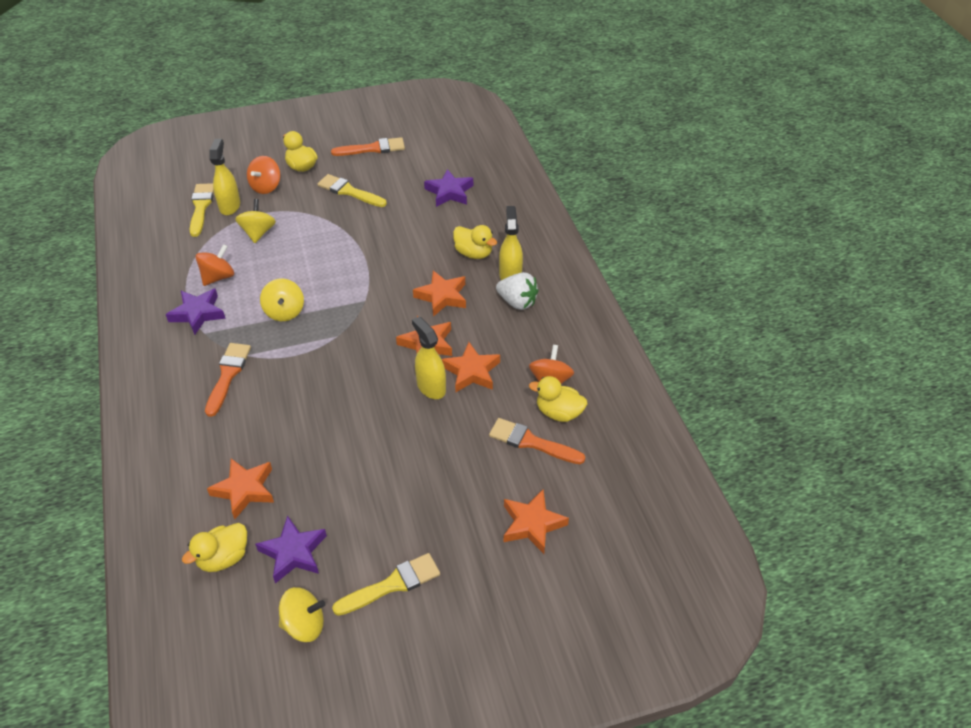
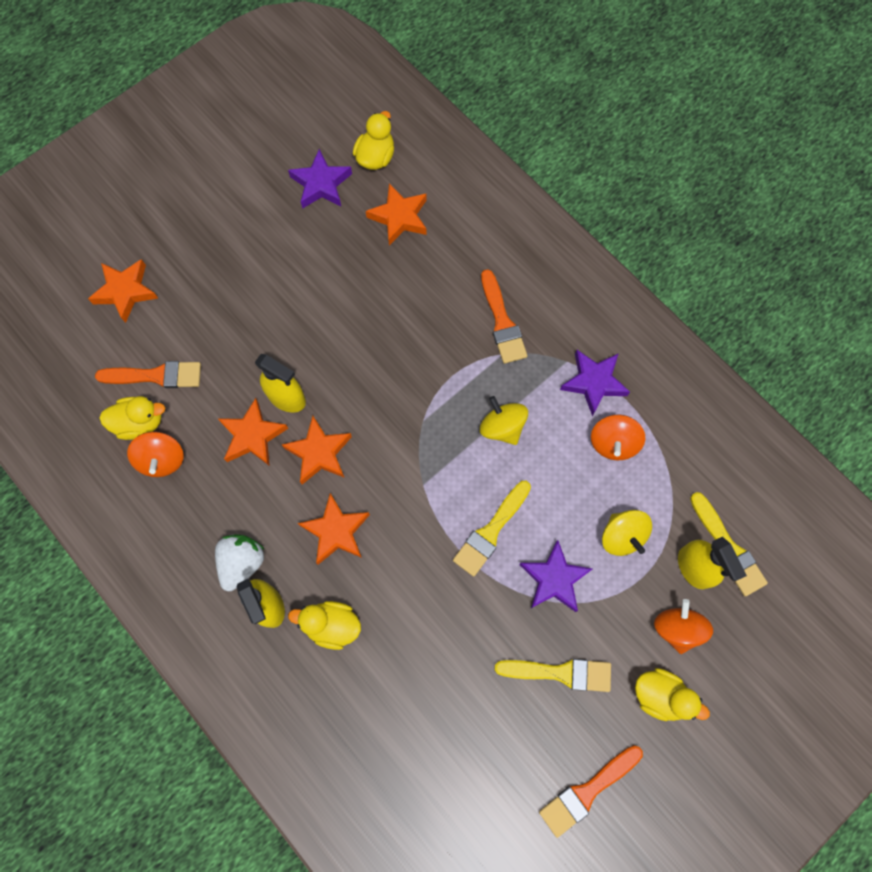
camera: 155 degrees right, 25 degrees up
yellow spinning top [279,587,325,642] -> none
yellow brush [332,553,440,616] -> yellow brush moved to [453,481,531,577]
purple star [424,169,473,207] -> purple star moved to [519,540,592,612]
white strawberry [496,272,539,310] -> white strawberry turned 105 degrees clockwise [215,534,265,591]

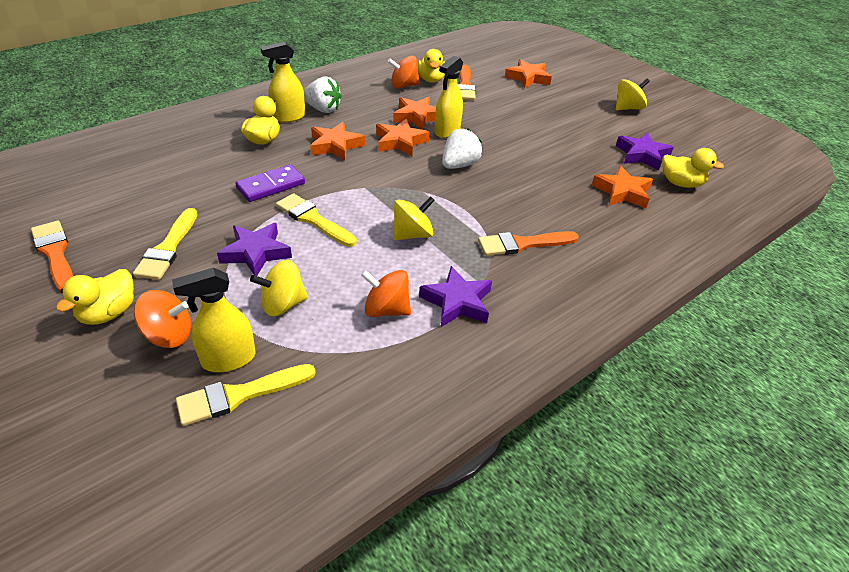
camera: 90 degrees right, 30 degrees down
none -> purple domino [235,164,305,202]
none -> white strawberry [442,128,482,169]
none -> yellow spinning top [616,78,650,110]

